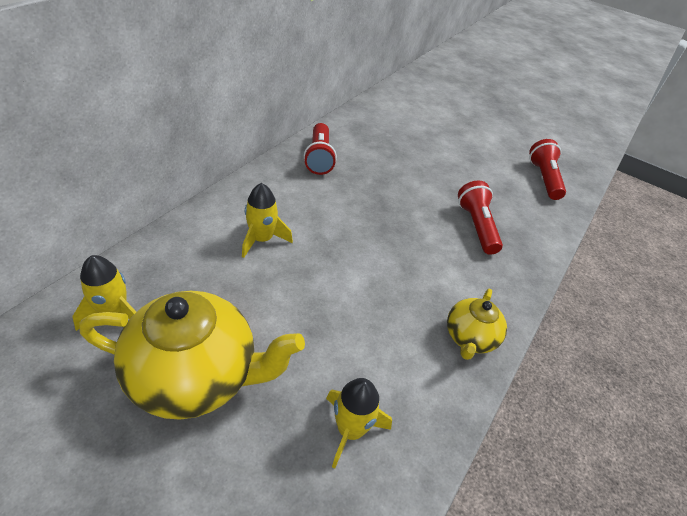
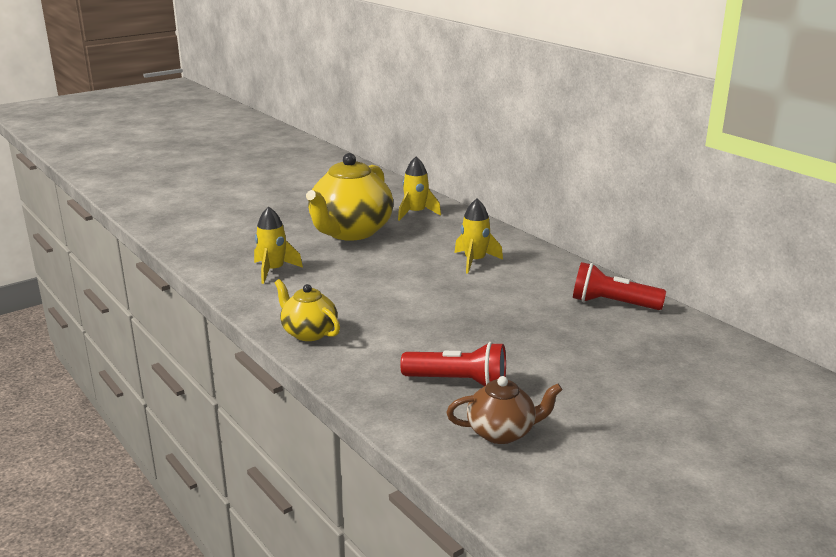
camera: 115 degrees right, 20 degrees down
red flashlight [529,139,566,200] -> none
none -> brown teapot [446,376,562,444]

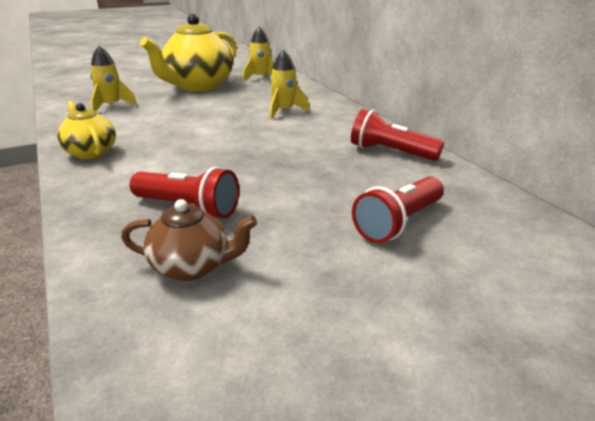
camera: 10 degrees right, 5 degrees up
none -> red flashlight [352,177,444,243]

